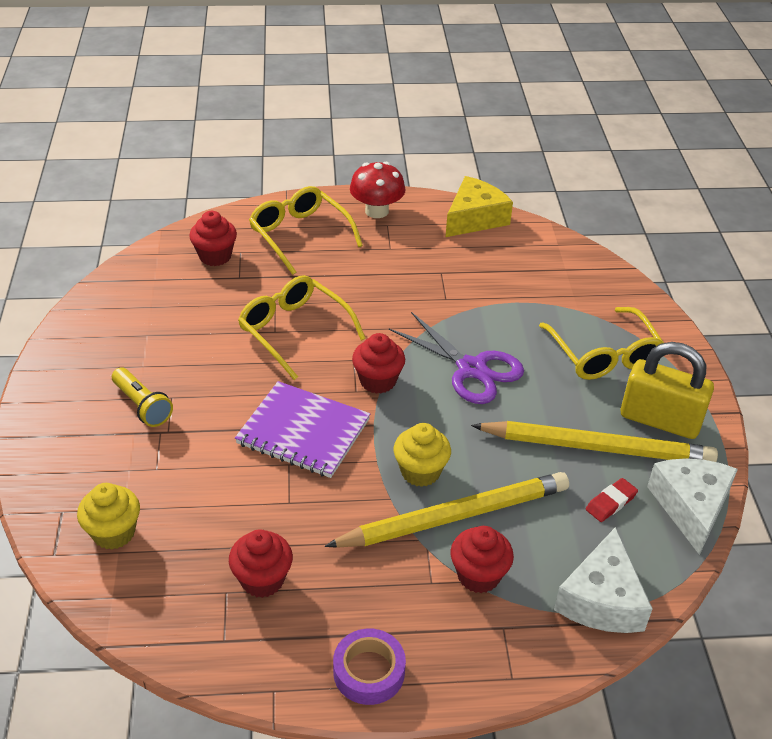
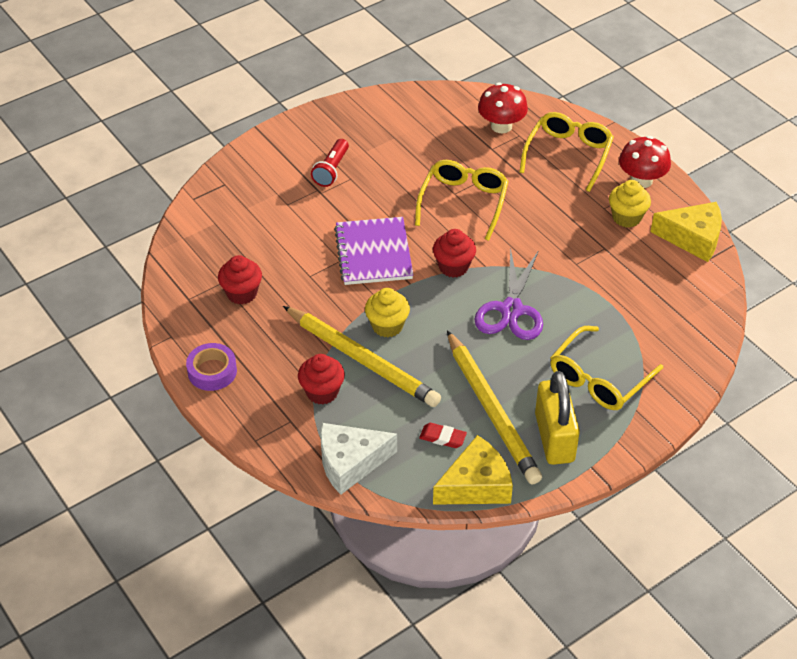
camera: 60 degrees right, 5 degrees up
yellow cupcake [77,483,140,550] -> yellow cupcake moved to [609,180,651,228]
yellow flashlight [112,368,173,427] -> red flashlight [311,139,349,187]
red cupcake [189,211,237,266] -> red mushroom [478,82,528,133]
white cheese [647,458,738,555] -> yellow cheese [433,435,513,505]

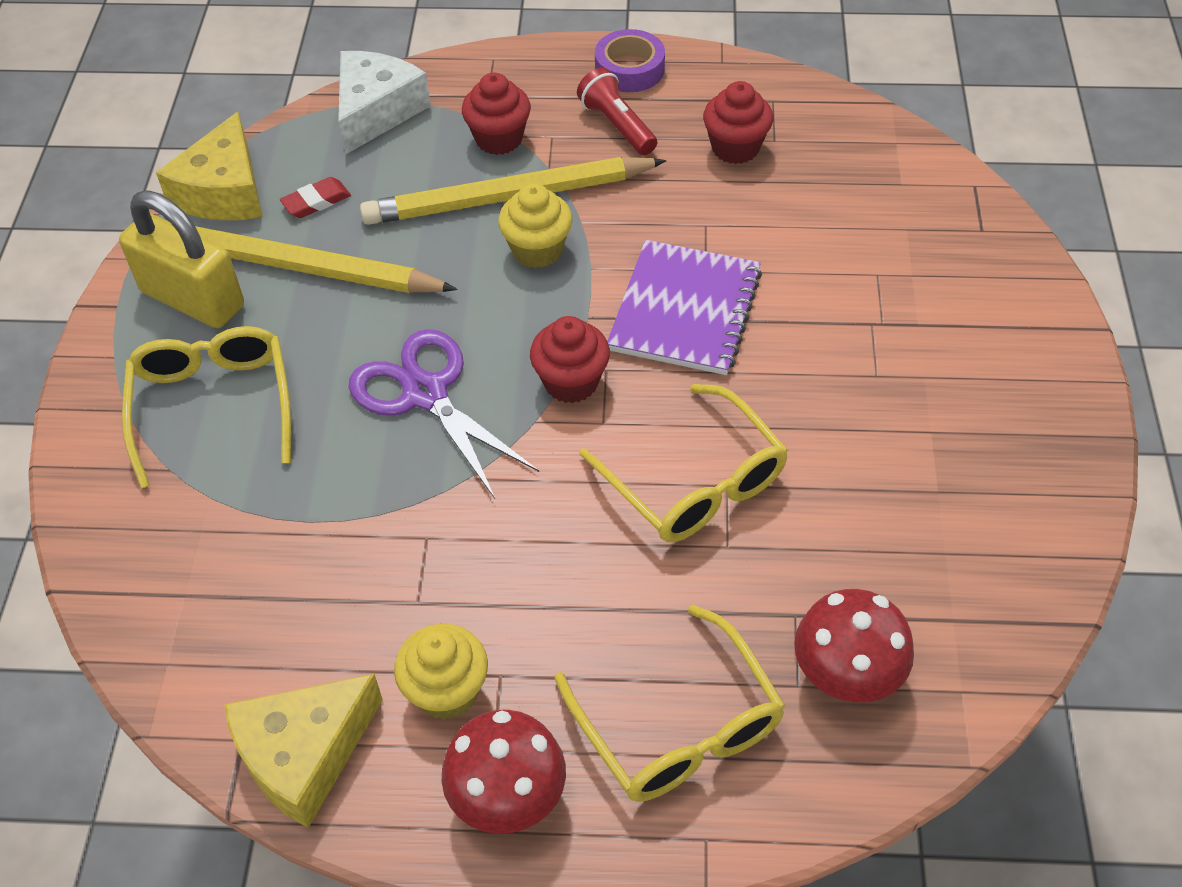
camera: 130 degrees right, 5 degrees up
red flashlight [311,139,349,187] -> red flashlight moved to [577,68,657,155]
purple notebook [334,217,413,285] -> purple notebook turned 75 degrees clockwise [607,240,762,375]

